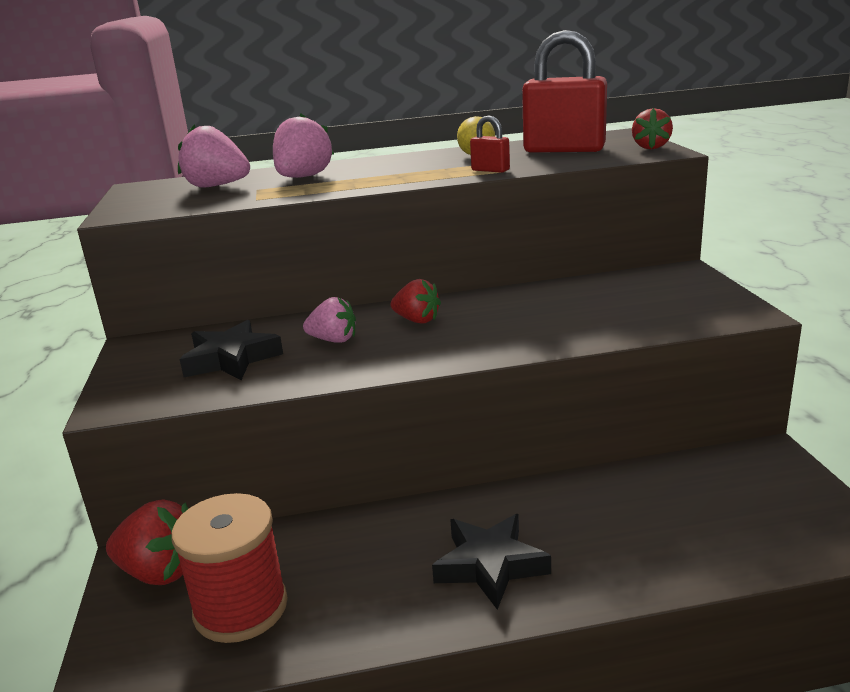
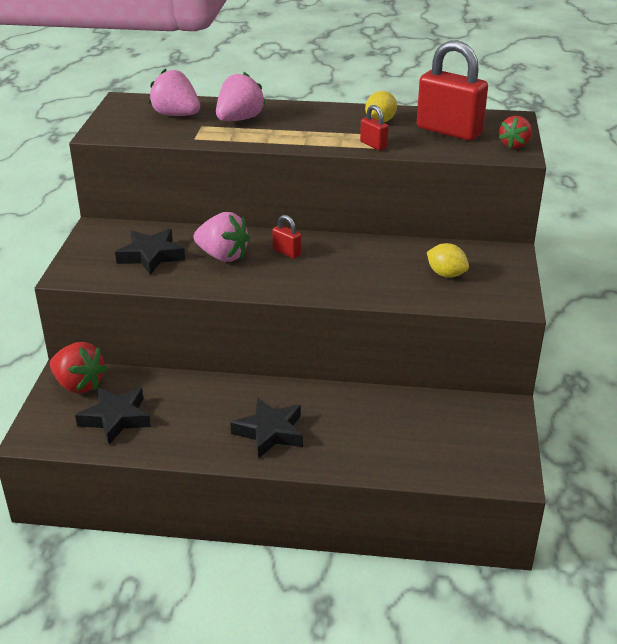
camera: 15 degrees right, 10 degrees up
red spool [172,493,288,643] -> black star [75,388,151,445]
pink strawberry [303,297,356,343] -> pink strawberry [194,212,250,262], size x1.51
red strawberry [390,279,441,324] -> red padlock [272,215,301,259]
none -> yellow lemon [427,243,469,277]

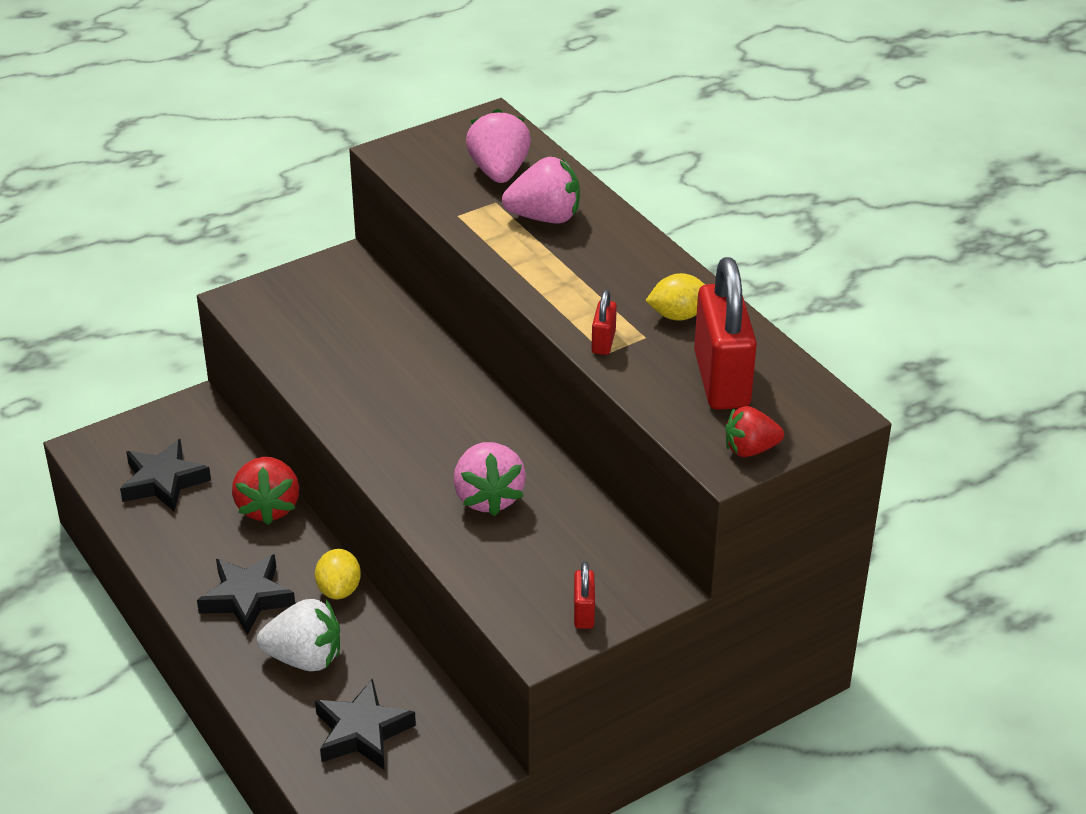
camera: 50 degrees right, 5 degrees up
red strawberry [50,342,107,394] -> red strawberry moved to [232,457,299,525]
black star [115,229,185,275] -> black star moved to [315,679,416,769]
pink strawberry [194,212,250,262] -> pink strawberry moved to [453,442,526,516]
red padlock [272,215,301,259] -> red padlock moved to [574,561,595,629]
yellow lemon [427,243,469,277] -> yellow lemon moved to [315,549,361,599]
none -> white strawberry [257,599,340,671]

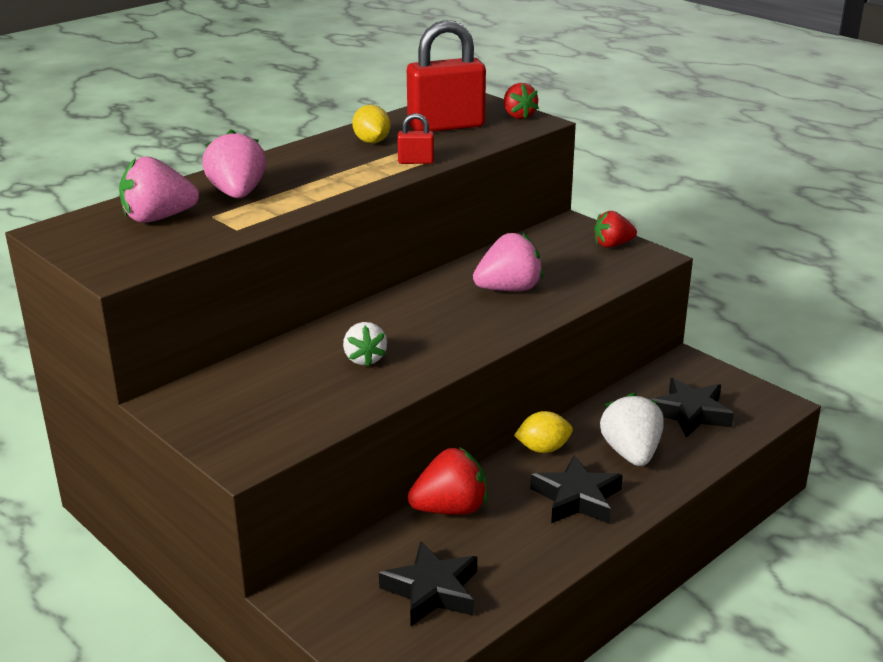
camera: 100 degrees left, 10 degrees down
red padlock [574,561,595,629] -> red strawberry [594,211,637,248]
none -> white strawberry [343,322,387,367]

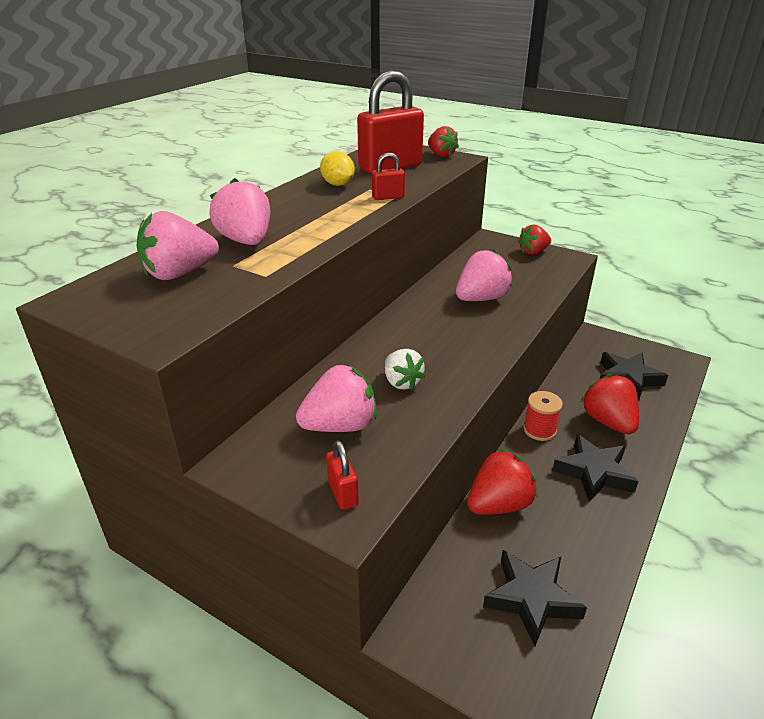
camera: 15 degrees left, 5 degrees up
yellow lemon [514,411,573,453] -> red spool [523,391,563,441]
white strawberry [600,392,664,466] -> red strawberry [581,373,639,434]
none -> pink strawberry [296,364,377,432]
none -> red padlock [326,440,359,510]

